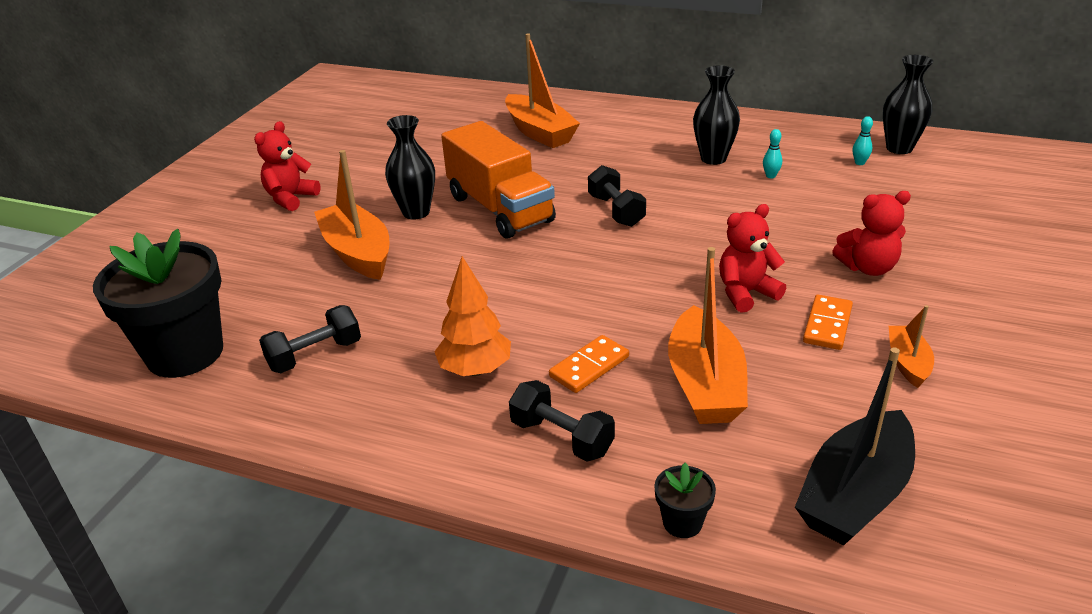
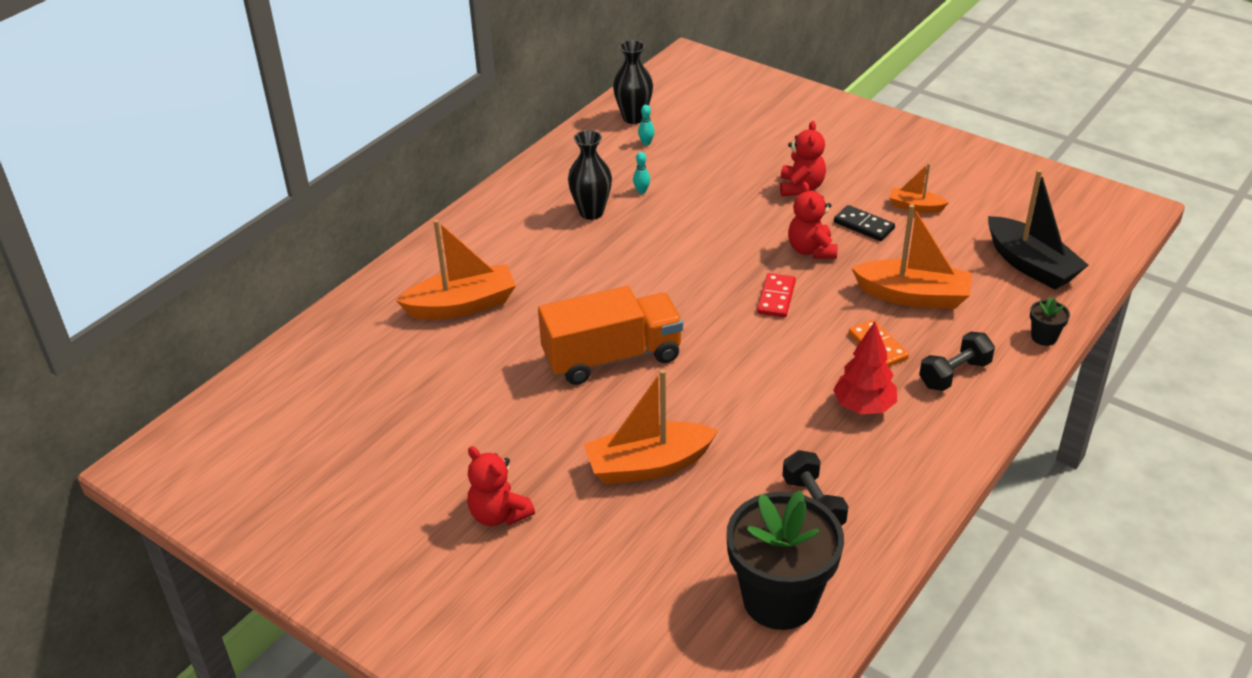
camera: 75 degrees left, 5 degrees up
black vase [385,115,435,219] -> none
orange tree [434,256,511,376] -> red tree [833,321,897,414]
black dumbbell [588,165,646,227] -> none
orange domino [803,295,853,350] -> black domino [834,205,895,241]
none -> red domino [757,273,796,318]

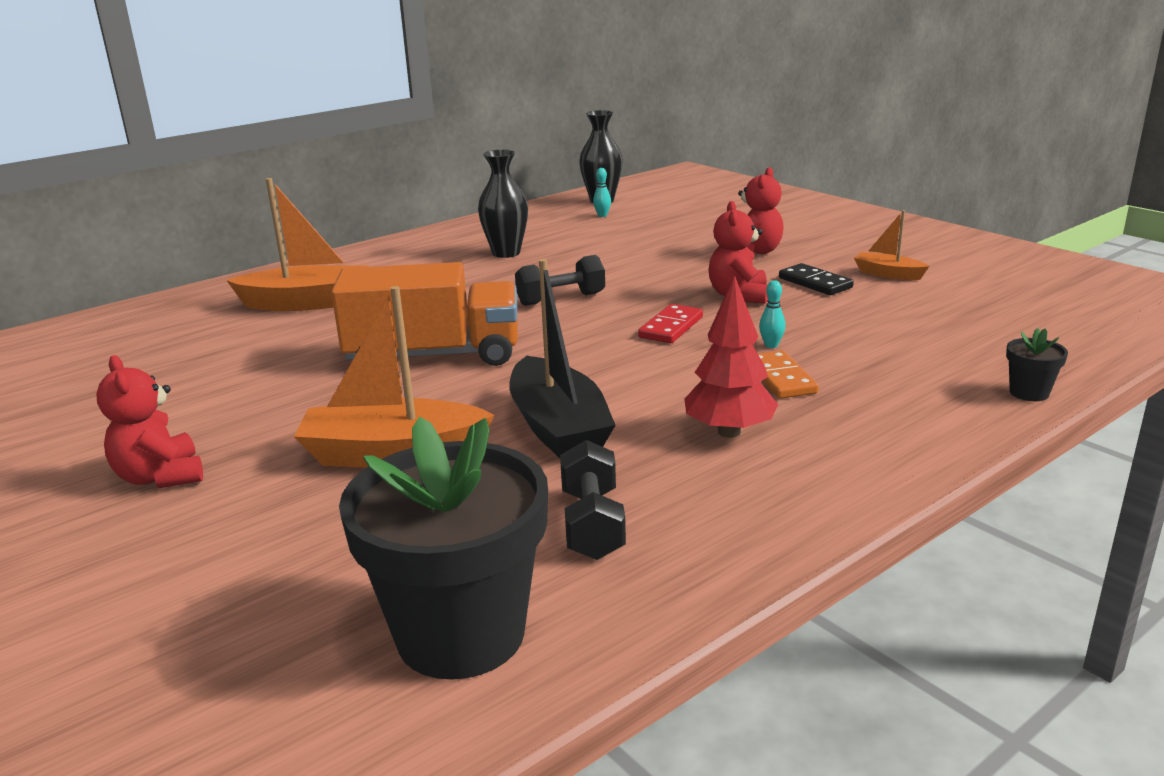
camera: 15 degrees right, 15 degrees down
turquoise bowling pin [633,152,650,194] -> turquoise bowling pin moved to [759,280,786,348]
orange boat [851,204,972,309] -> none
black dumbbell [919,332,995,391] -> black dumbbell moved to [515,255,605,306]
black boat [988,169,1088,290] -> black boat moved to [509,259,615,458]

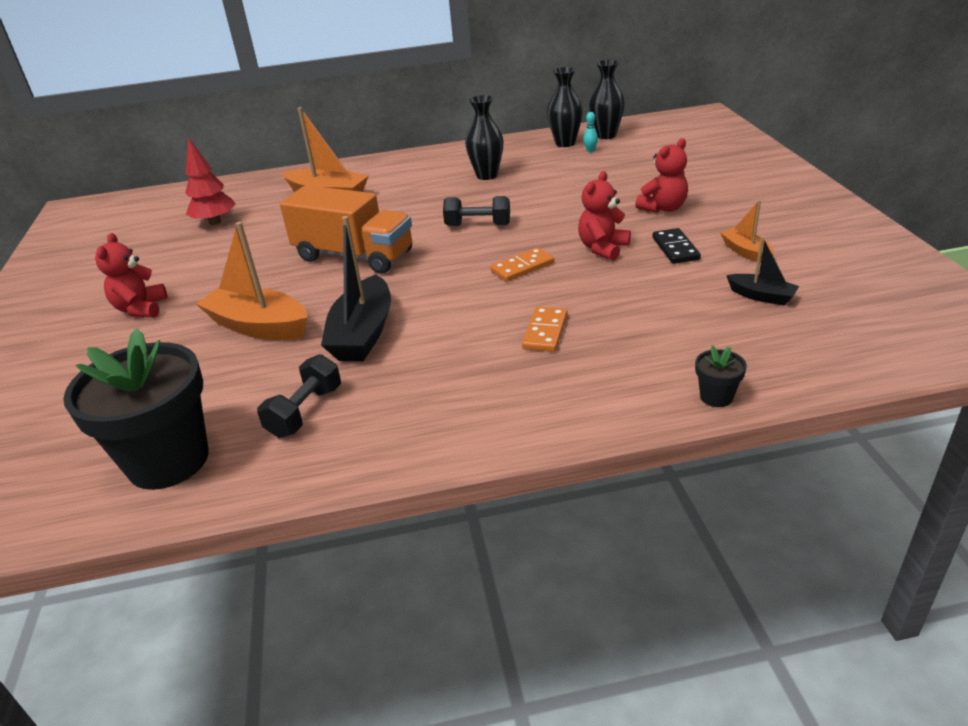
camera: 30 degrees right, 10 degrees up
red domino [638,304,703,343] -> orange domino [490,247,554,282]
red tree [684,275,778,438] -> red tree moved to [185,137,236,225]
turquoise bowling pin [759,280,786,348] -> none
none -> black vase [547,67,583,147]
none -> black boat [726,236,799,306]

